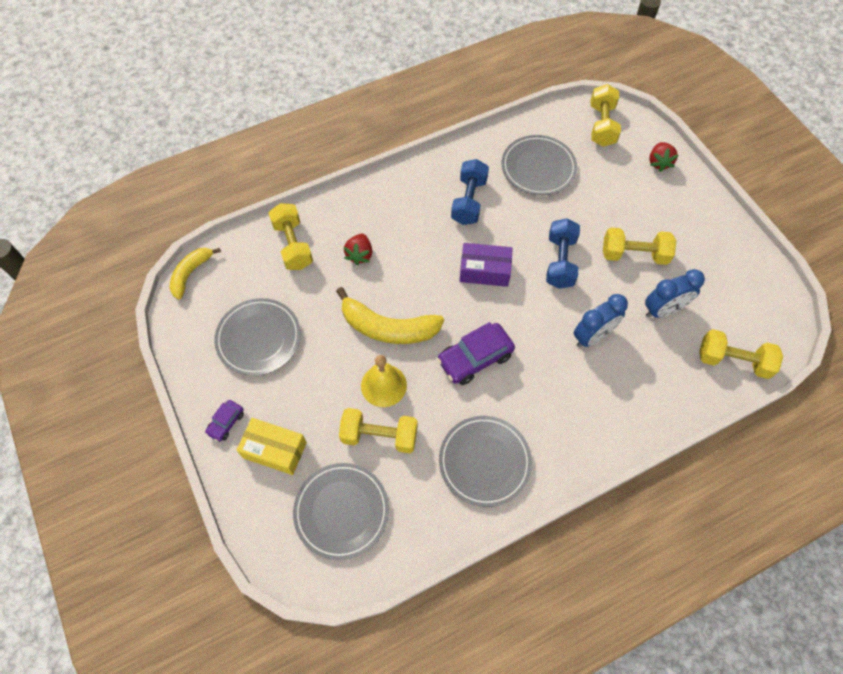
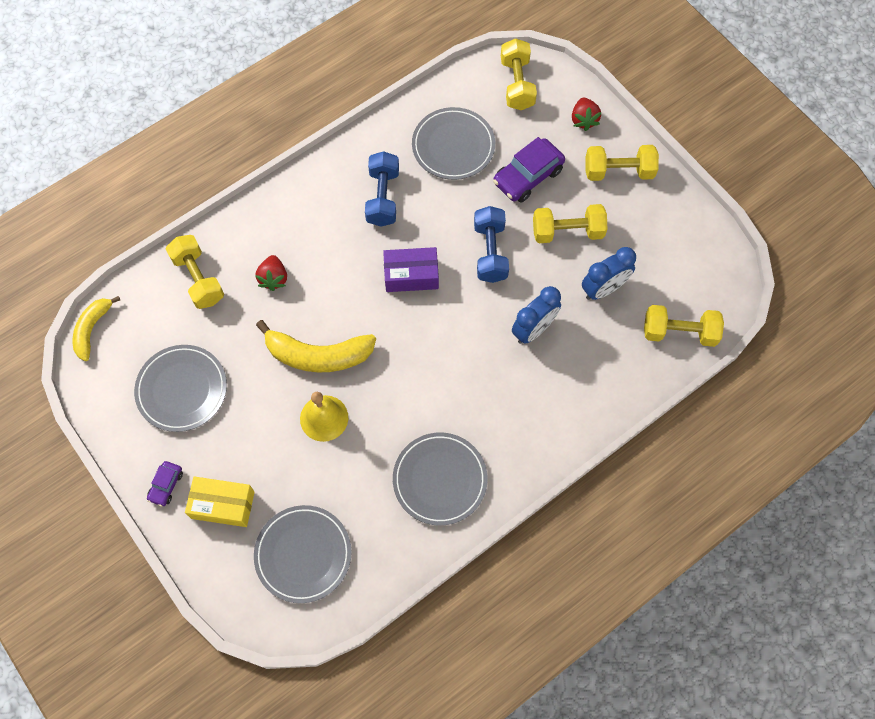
camera: 10 degrees left, 5 degrees up
yellow dumbbell [339,408,418,453] -> yellow dumbbell moved to [586,145,659,181]
purple car [437,322,515,385] -> purple car moved to [493,137,565,203]

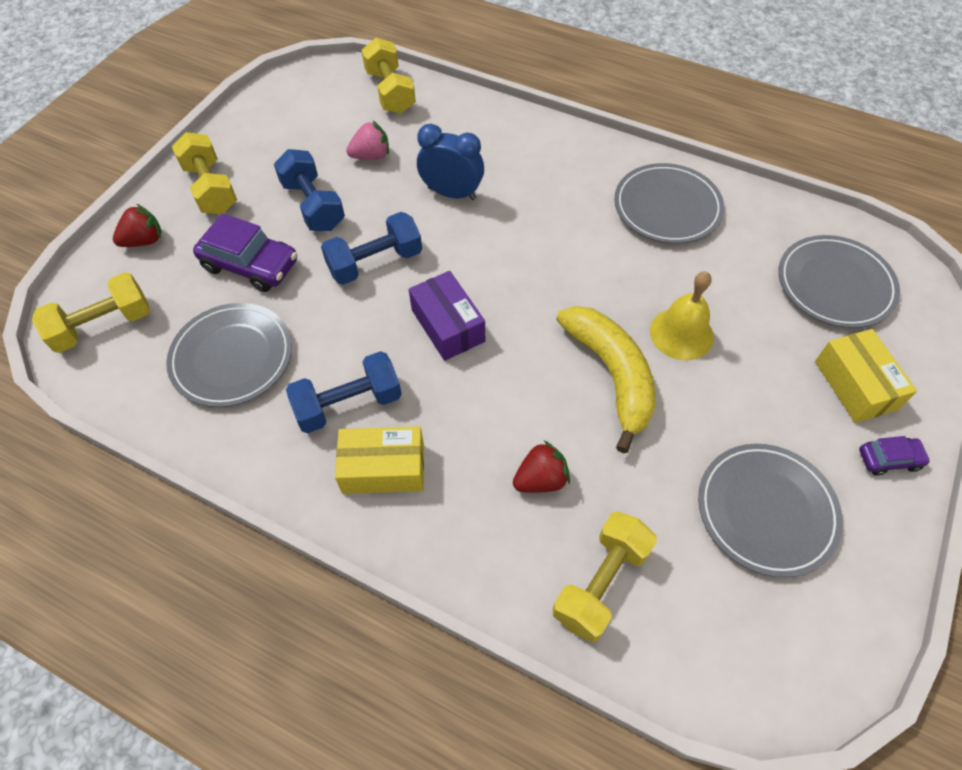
camera: 115 degrees left, 10 degrees down
yellow banana [73,296,120,361] -> none
yellow dumbbell [533,204,607,243] -> blue dumbbell [274,149,345,231]
blue clock [582,247,636,300] -> pink strawberry [346,121,389,160]
none -> yellow box [335,426,424,494]

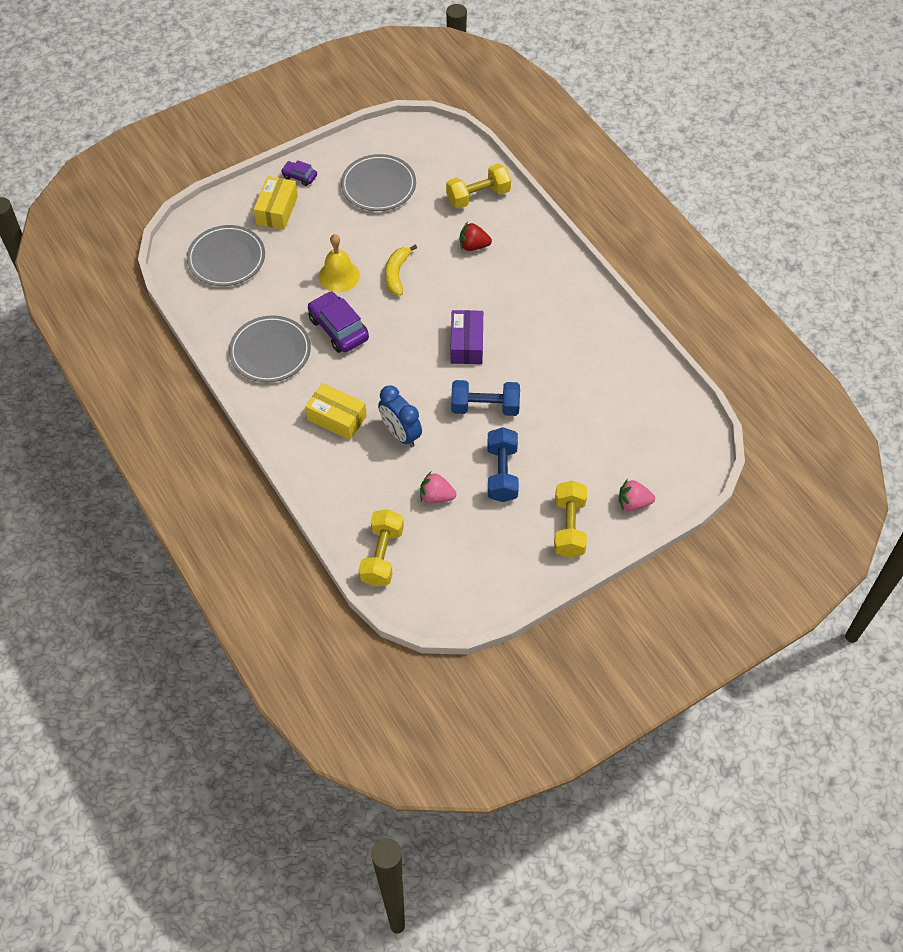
camera: 150 degrees left, 0 degrees up
yellow dumbbell [32,272,150,353] -> none
red strawberry [113,204,162,247] -> pink strawberry [619,479,655,511]
grey plate [166,303,292,407] -> none
purple car [193,213,297,292] -> purple car moved to [308,291,369,353]
blue dumbbell [286,351,402,433] -> none
yellow box [335,426,424,494] -> yellow box moved to [305,383,367,440]
yellow banana [556,306,655,453] -> yellow banana [385,244,417,296], size x0.62

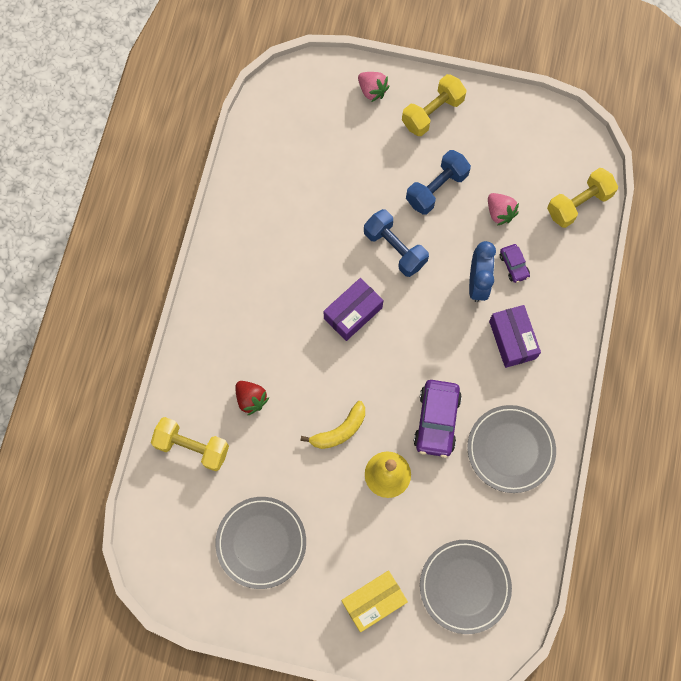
camera: 135 degrees left, 15 degrees up
purple car [281,160,317,186] -> purple car moved to [500,244,530,283]
yellow box [305,383,367,440] -> purple box [489,305,541,368]

